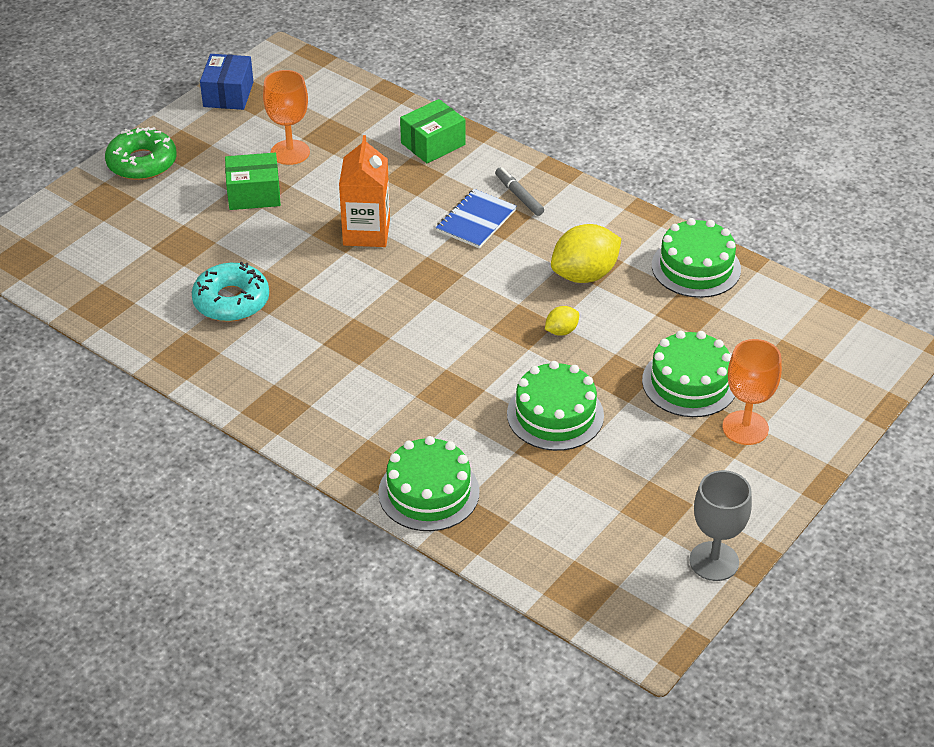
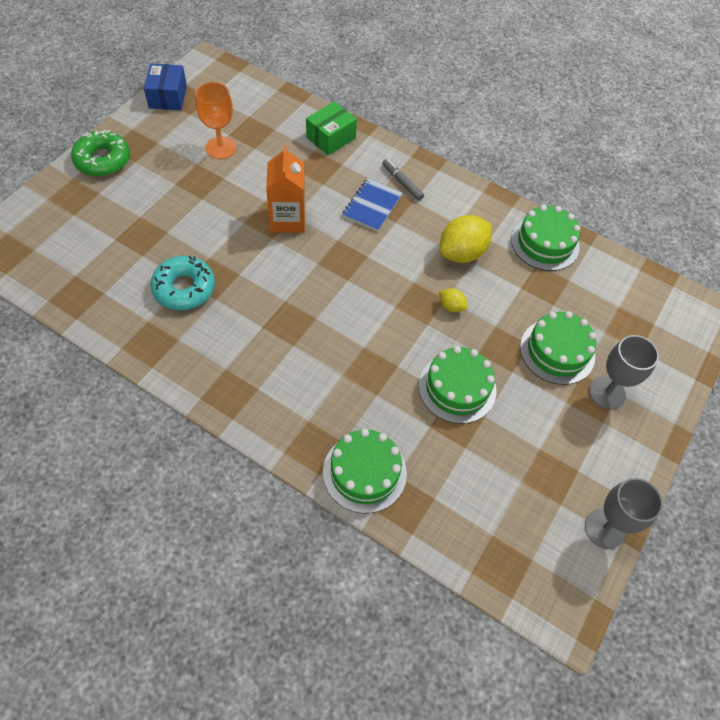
camera: 10 degrees left, 15 degrees up
green box [225,153,281,210] -> none
yellow lemon [545,306,579,336] -> yellow lemon turned 75 degrees clockwise [439,288,468,313]
orange goblet [722,339,782,445] -> grey goblet [589,335,659,409]

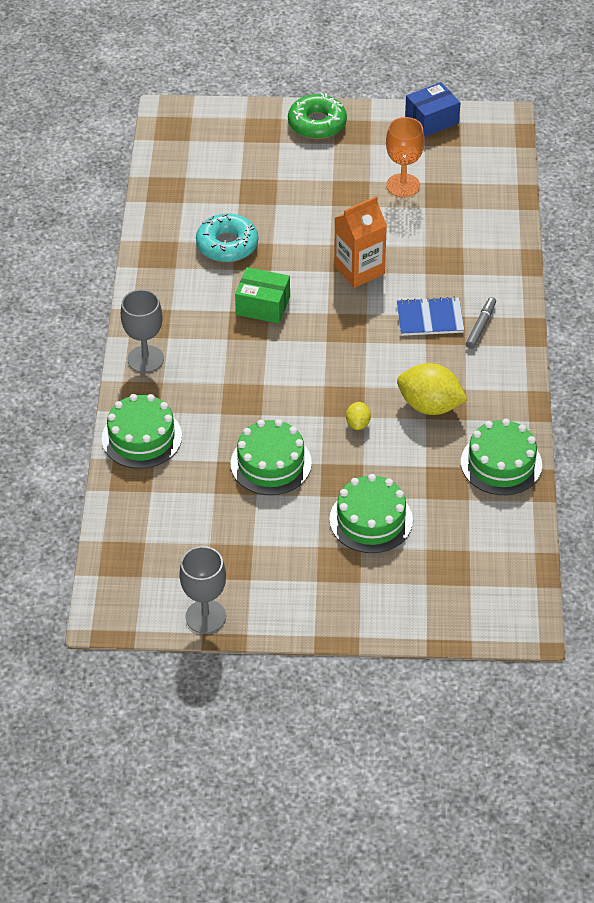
camera: 65 degrees right, 10 degrees down
green box [306,101,357,155] -> green box moved to [235,267,290,324]
grey goblet [589,335,659,409] -> grey goblet moved to [121,289,164,373]

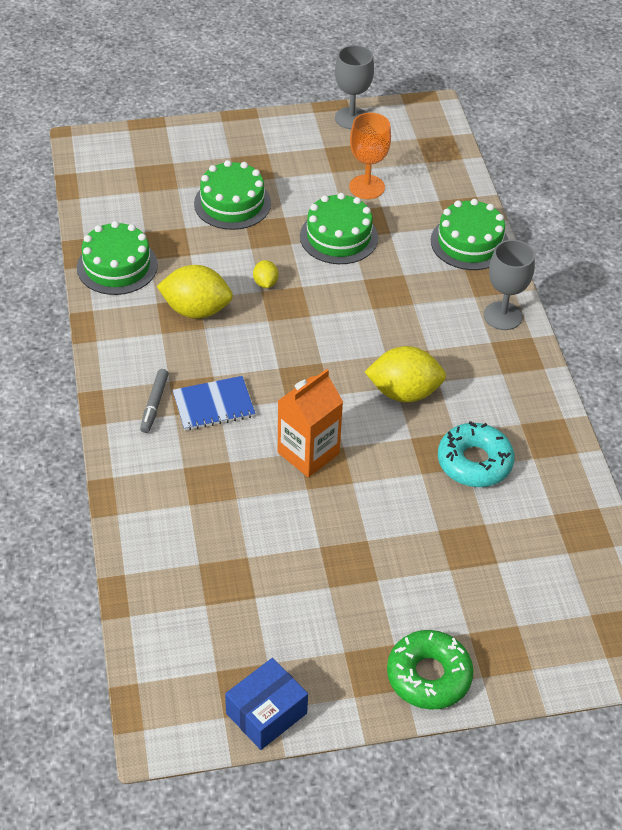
camera: 165 degrees right, 0 degrees up
green box [235,267,290,324] -> yellow lemon [365,346,446,402]
orange goblet [386,117,424,197] -> orange goblet moved to [349,113,391,199]

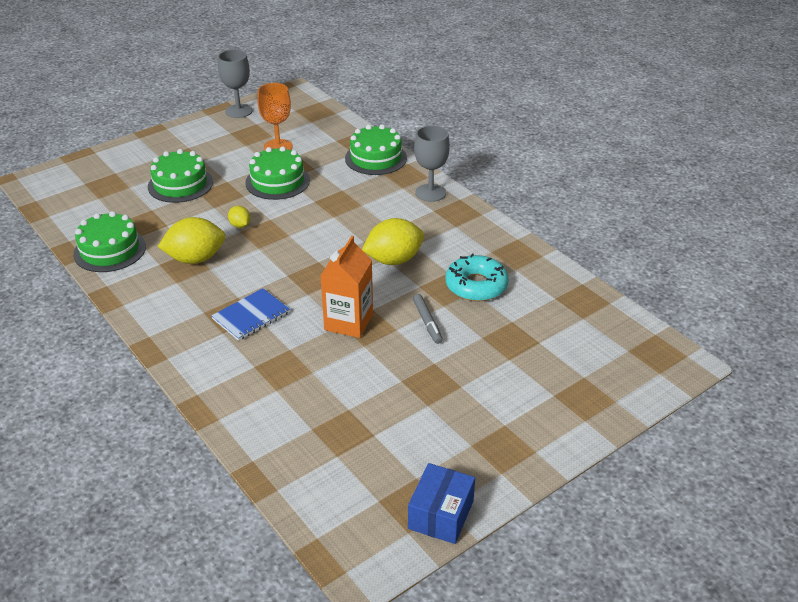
camera: 25 degrees left, 10 degrees down
grey marker [140,369,169,433] -> grey marker moved to [413,294,443,344]
green donut [387,630,474,710] -> none

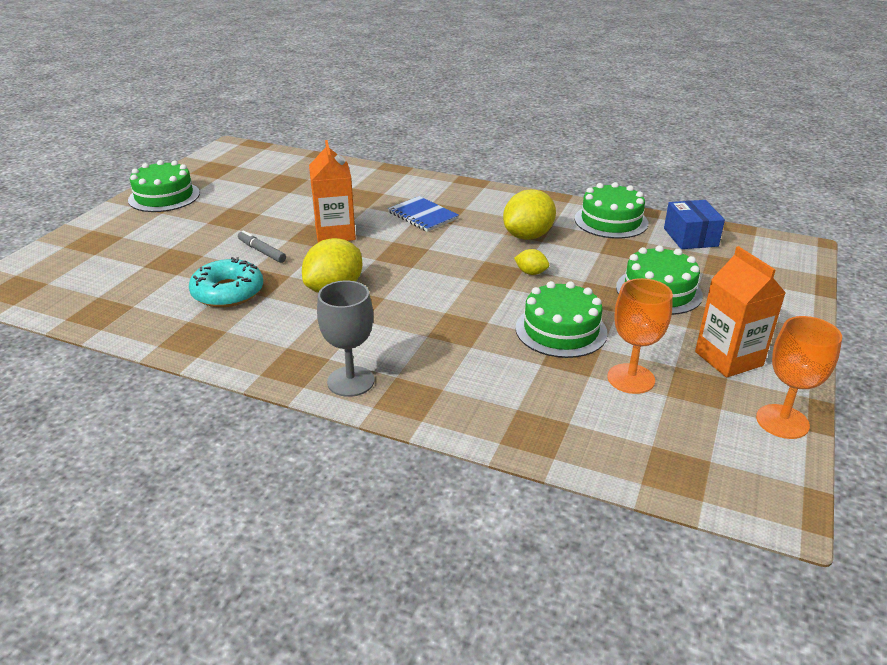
camera: 150 degrees right, 5 degrees down
blue notebook [211,288,290,341] -> blue notebook turned 60 degrees counterclockwise [388,196,459,232]
grey goblet [218,50,253,118] -> orange goblet [756,316,842,439]
green cake [345,125,407,175] -> green cake moved to [128,160,200,212]
blue box [408,463,475,544] -> blue box moved to [664,200,725,249]
none -> orange carton [695,246,786,378]

